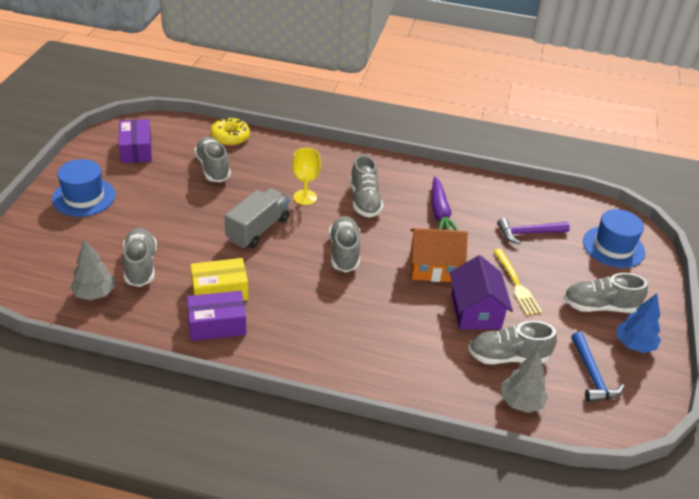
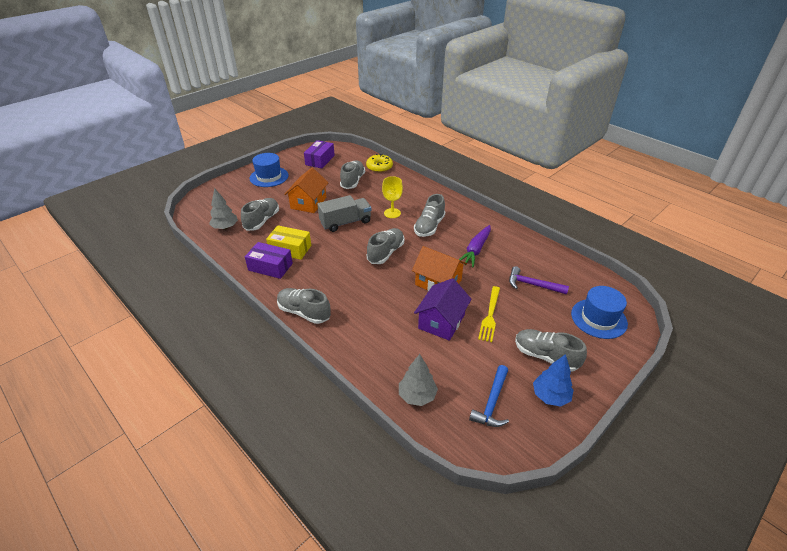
camera: 35 degrees right, 0 degrees up
grey shoe [468,321,557,364] -> grey shoe moved to [277,288,331,324]
none -> orange house [284,168,328,213]

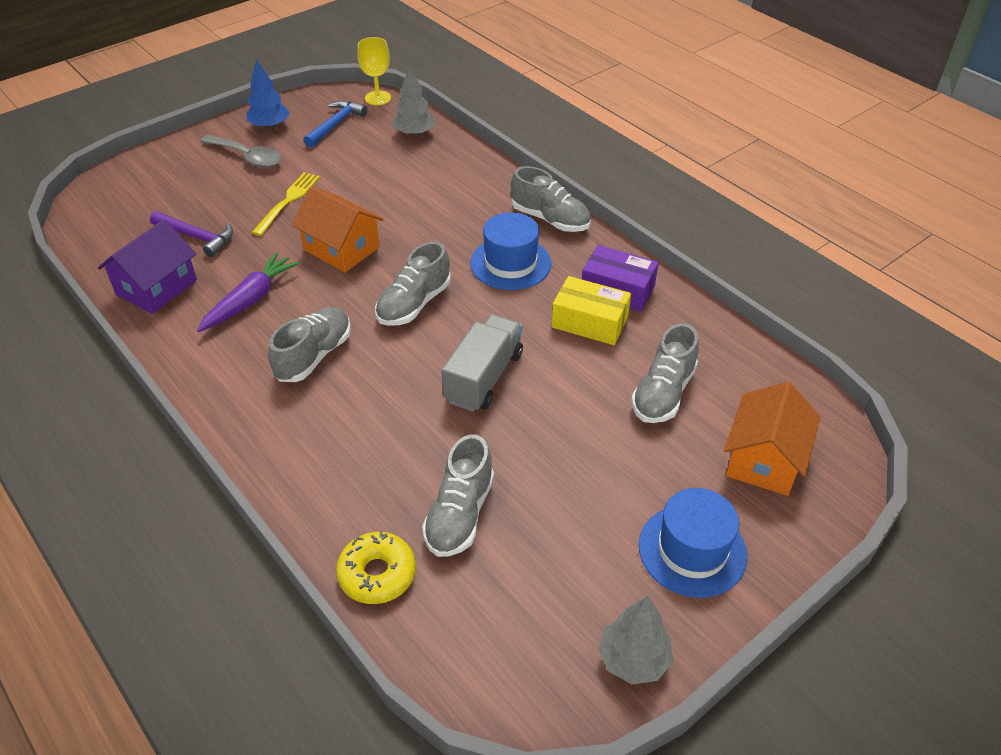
camera: 175 degrees left, 5 degrees up
grey tree [209,188,238,230] -> grey tree moved to [598,596,673,684]
orange house [284,168,328,213] -> orange house moved to [724,382,820,496]
purple box [304,140,335,168] -> none
grey truck [317,195,371,232] -> grey truck turned 135 degrees clockwise [441,314,523,412]
yellow goblet [382,176,403,218] -> yellow goblet moved to [357,37,391,105]
purple house [414,278,472,341] -> purple house moved to [98,219,197,314]
grey shoe [515,329,587,372] -> grey spoon [201,135,282,167]
blue hat [571,286,628,339] -> blue hat moved to [470,212,552,290]

